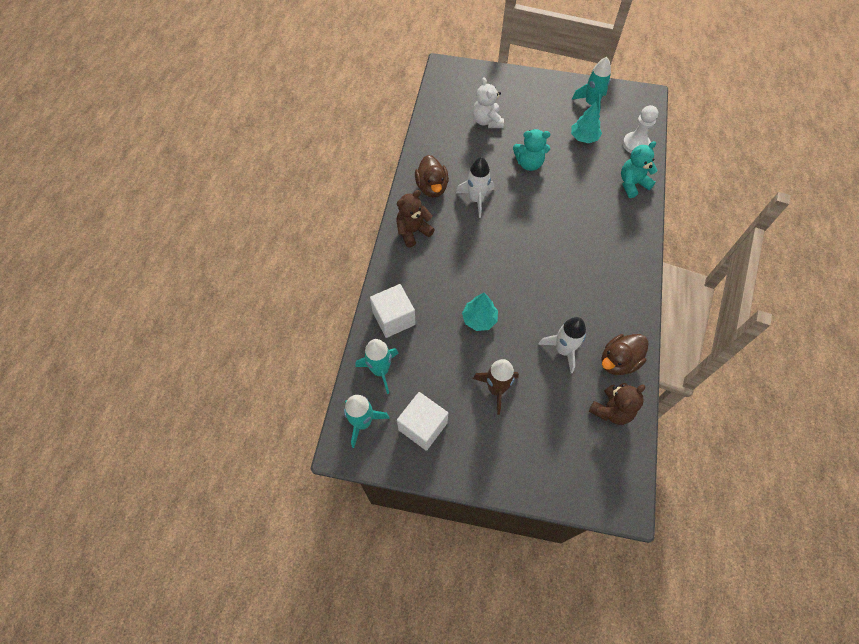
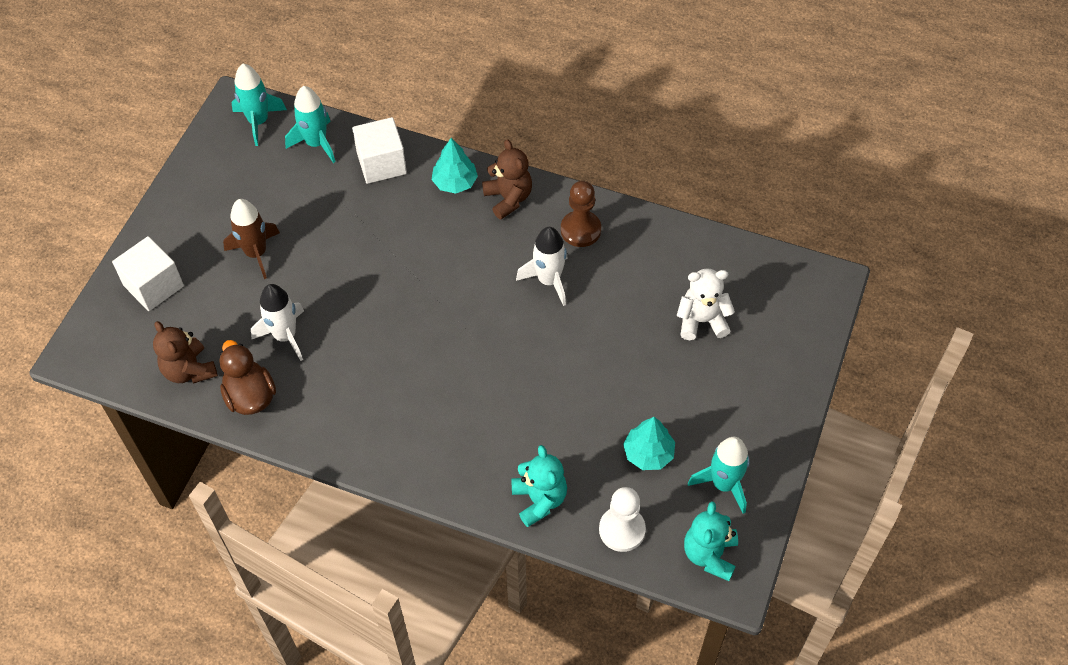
camera: 100 degrees right, 5 degrees down
white cube [397,392,448,451] -> white cube moved to [112,236,184,311]
brown duck [415,155,449,198] -> brown pawn [561,181,601,247]
turquoise tree [462,293,498,331] -> turquoise tree moved to [432,138,478,194]
turquoise teddy bear [513,129,550,171] -> turquoise teddy bear moved to [684,501,738,581]

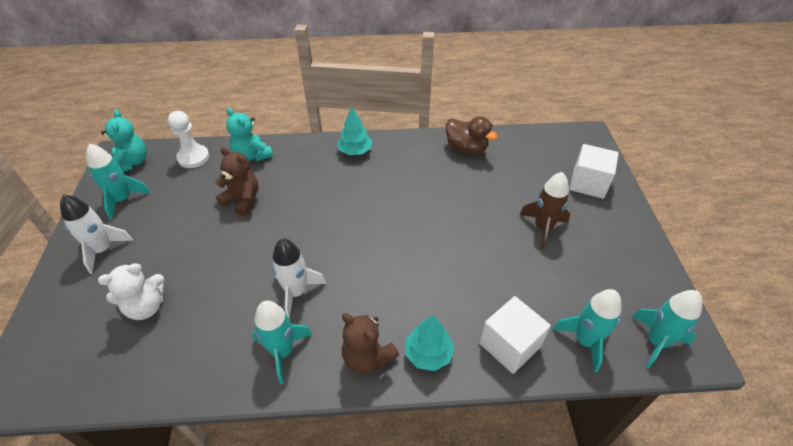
camera: 155 degrees right, 10 degrees down
brown teddy bear [153,321,218,384] -> brown teddy bear moved to [215,147,259,216]
white rocket [251,284,304,361] -> white rocket moved to [60,194,133,274]
brown pawn [561,181,601,247] -> turquoise rocket [252,301,312,384]
turquoise tree [623,417,675,470] -> turquoise tree moved to [337,107,372,155]

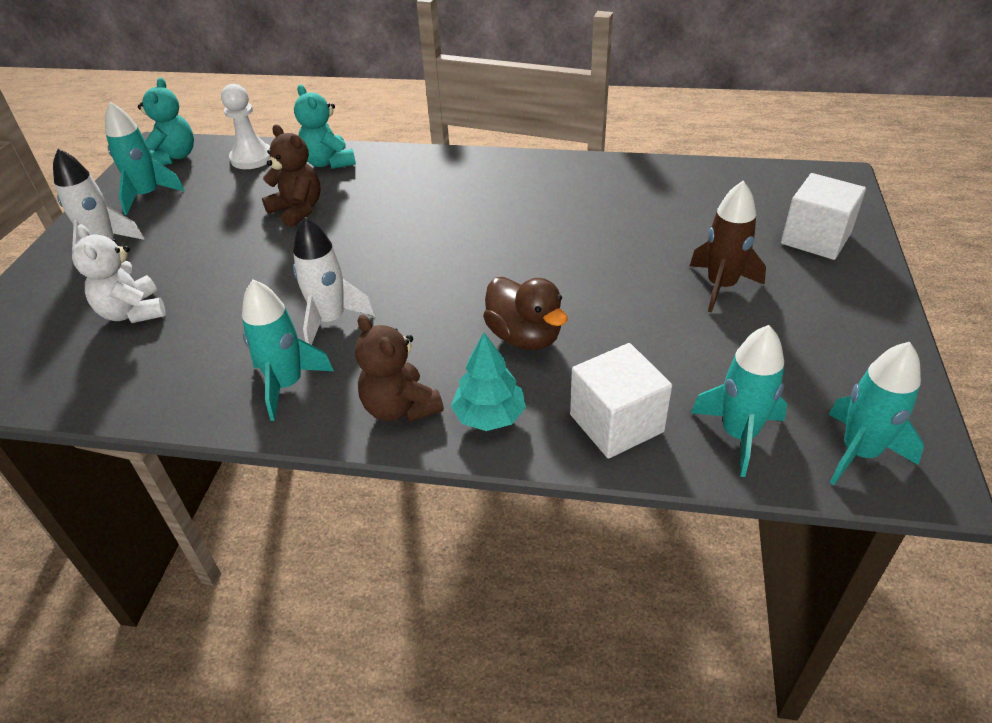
camera: 15 degrees right, 5 degrees down
white teddy bear [98,263,164,320] -> white teddy bear turned 75 degrees clockwise [72,224,166,323]
turquoise tree [337,107,372,155] -> none
brown duck [446,116,498,155] -> brown duck moved to [483,277,568,350]

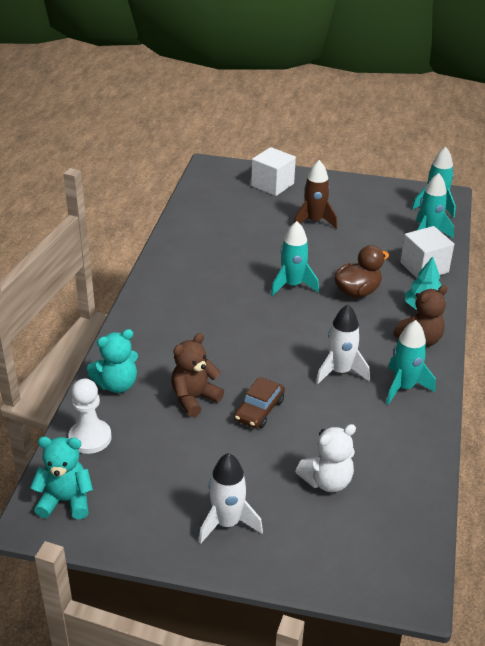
camera: 90 degrees left, 5 degrees down
turquoise rocket [105,102,185,215] -> turquoise rocket moved to [271,221,319,296]
none -> brown car [234,377,285,428]

